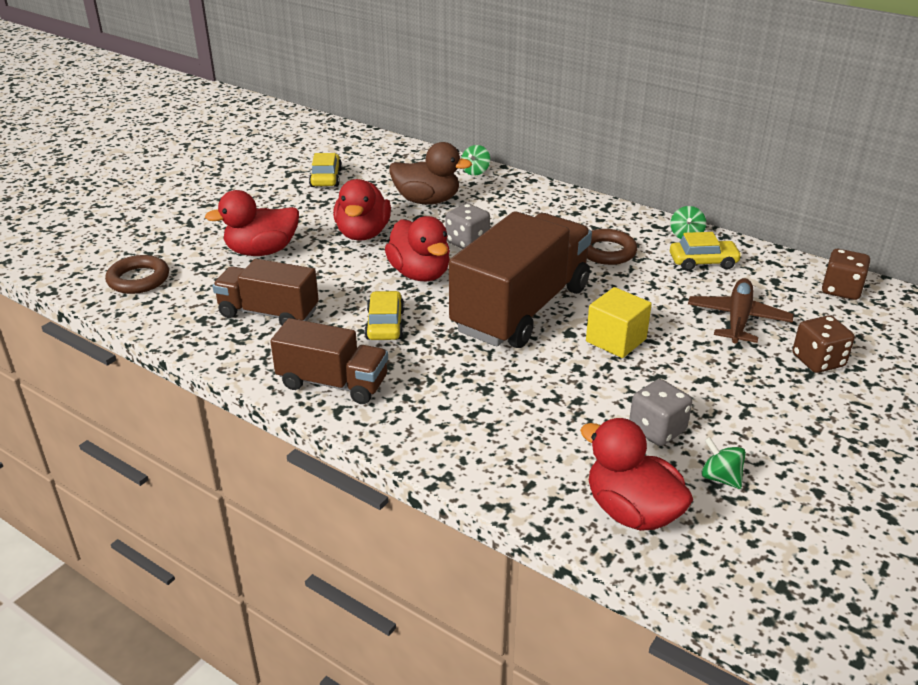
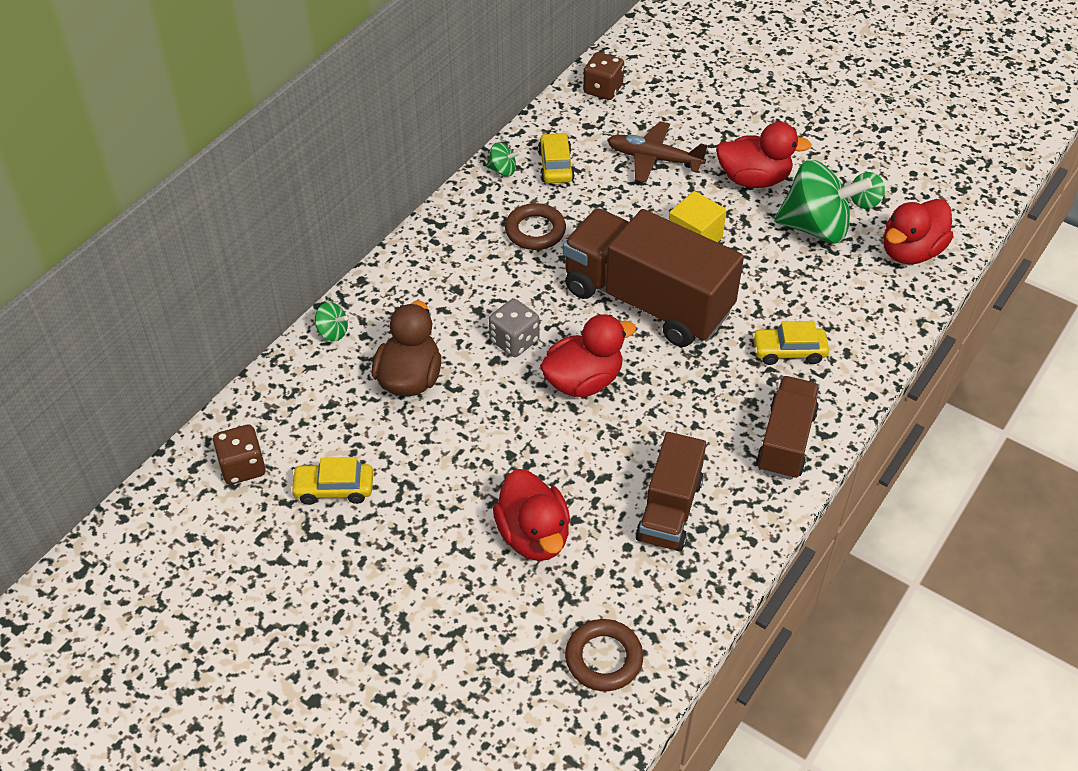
camera: 90 degrees left, 15 degrees up
red duck [333,179,391,241] -> red duck moved to [716,122,811,188]
yellow car [365,291,405,340] -> yellow car moved to [752,321,829,365]
grey dice [629,379,692,446] -> green spinning top [774,160,872,243]
brown dice [793,315,855,373] -> brown dice moved to [213,424,266,485]

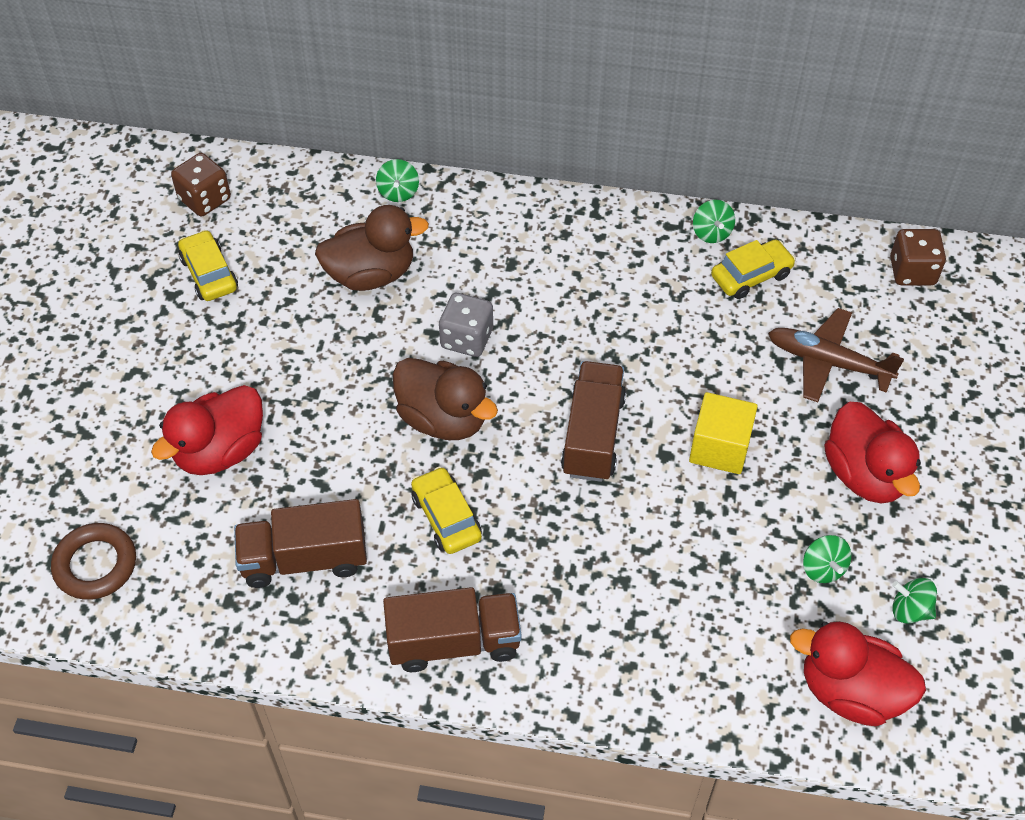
camera: 65 degrees right, 5 degrees up
brown ring [505,203,566,250] -> none
red duck [540,314,636,397] -> brown duck [393,358,498,440]
brown truck [562,208,744,347] -> brown truck [561,361,626,482], size x0.57
brown plane [607,121,708,183] -> brown plane turned 60 degrees counterclockwise [768,308,904,402]
yellow car [752,321,829,365] -> yellow car moved to [411,467,482,554]
green spinning top [774,160,872,243] -> green spinning top [803,535,851,583], size x0.43

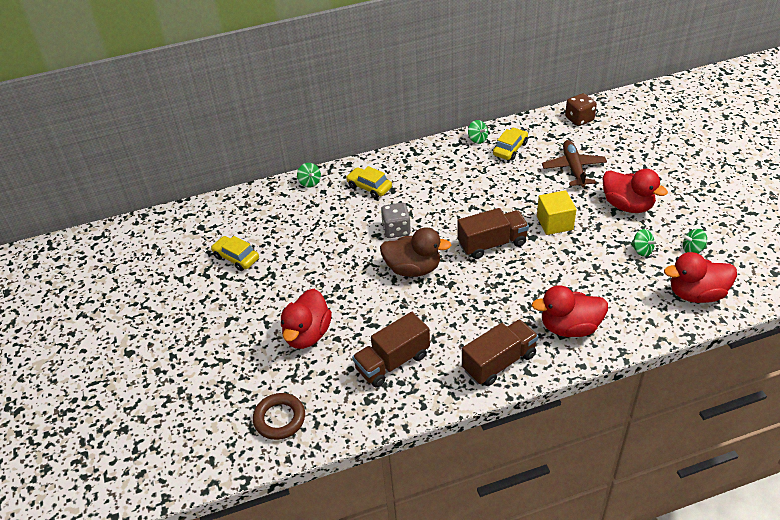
camera: 25 degrees left, 10 degrees down
brown dice [171,153,231,217] -> none
brown duck [315,205,429,291] -> none
yellow car [411,467,482,554] -> yellow car moved to [346,166,392,199]
brown truck [561,361,626,482] -> brown truck turned 90 degrees clockwise [457,208,529,259]
brown plane [768,308,904,402] -> brown plane turned 90 degrees clockwise [542,140,607,188]
none -> red duck [532,285,608,337]

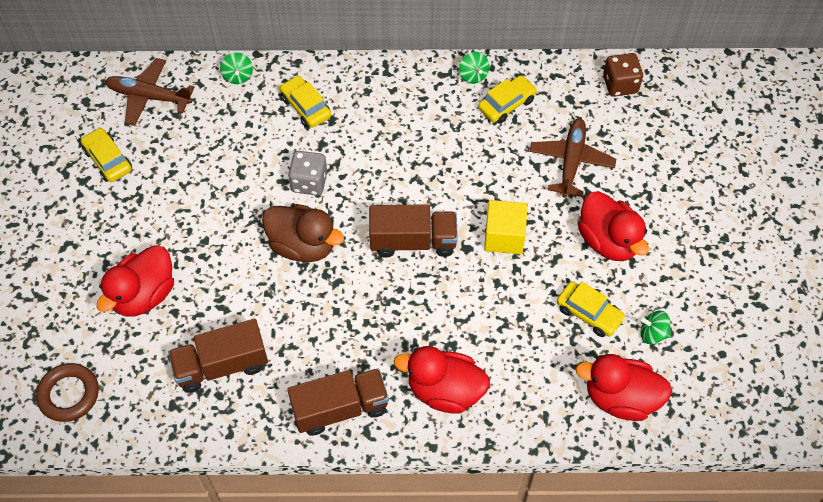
camera: 15 degrees right, 15 degrees up
green spinning top [631,229,658,257] -> yellow car [557,281,626,337]
none -> brown plane [105,58,195,126]

